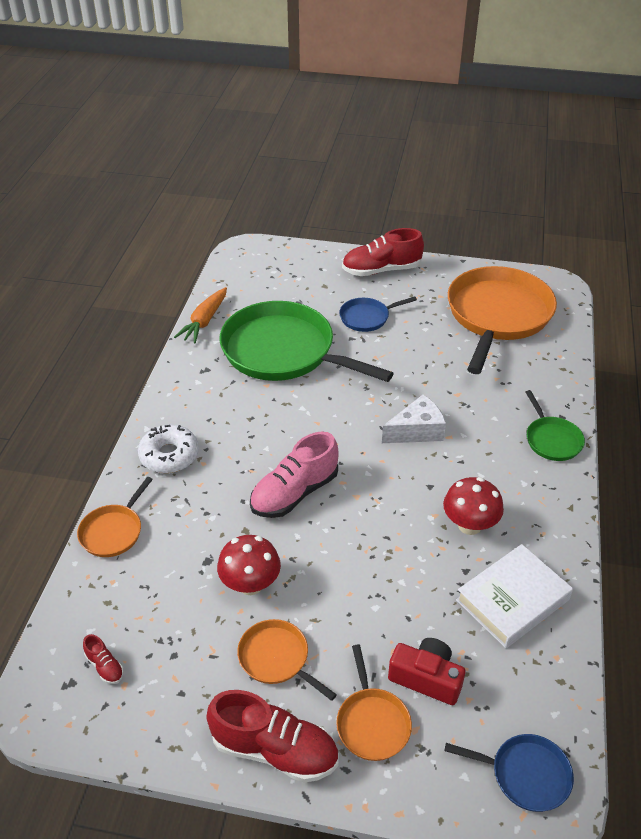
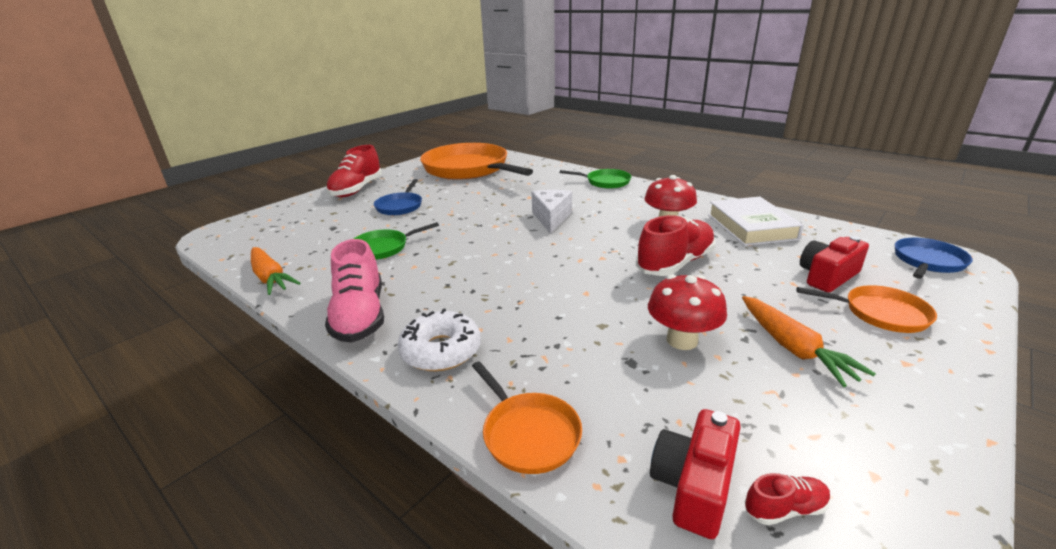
camera: 60 degrees left, 15 degrees down
red shoe [206,690,339,783] -> red shoe moved to [636,215,716,276]
green pan [219,301,394,382] -> green pan [354,222,439,260], size x0.46
orange pan [237,619,337,701] -> orange carrot [742,296,876,387]
pink shoe [250,432,339,518] -> pink shoe moved to [325,239,384,343]
none -> red camera [650,409,741,539]

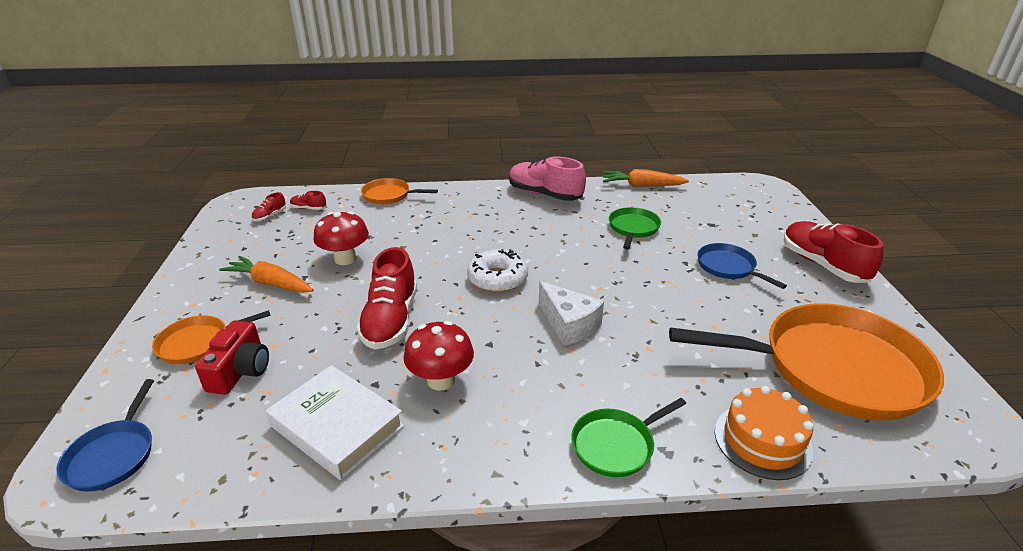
camera: 135 degrees right, 5 degrees up
white donut [398,309,481,371] -> white donut moved to [467,249,528,292]
red camera [650,409,741,539] -> red shoe [290,191,326,210]
none -> orange cake [715,386,814,480]

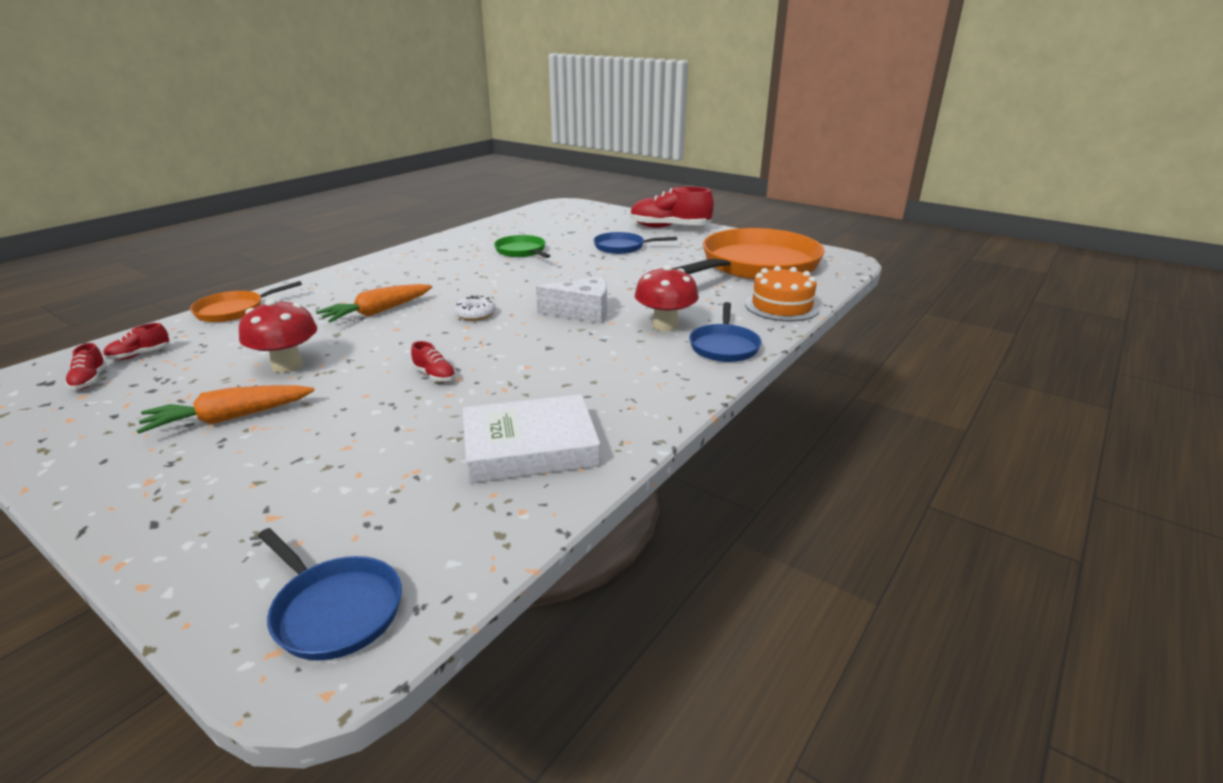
camera: 50 degrees left, 5 degrees down
orange pan [152,310,270,364] -> none
red camera [195,320,269,395] -> none
red shoe [357,247,417,349] -> red shoe [411,341,456,382], size x0.44
red mushroom [403,321,474,391] -> red mushroom moved to [635,265,699,331]
white donut [467,249,528,292] -> white donut [454,295,496,321], size x0.61
pink shoe [509,157,586,201] -> none
green pan [572,398,686,477] -> blue pan [689,302,762,362]
orange carrot [603,169,689,187] -> orange carrot moved to [316,284,432,323]

